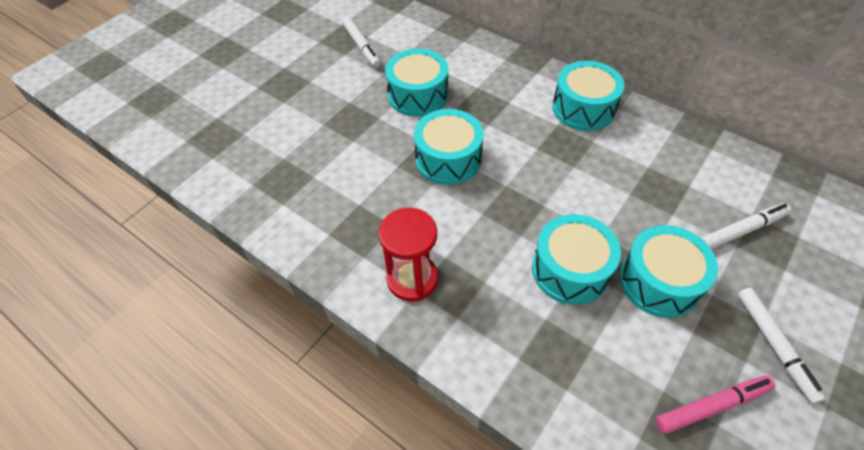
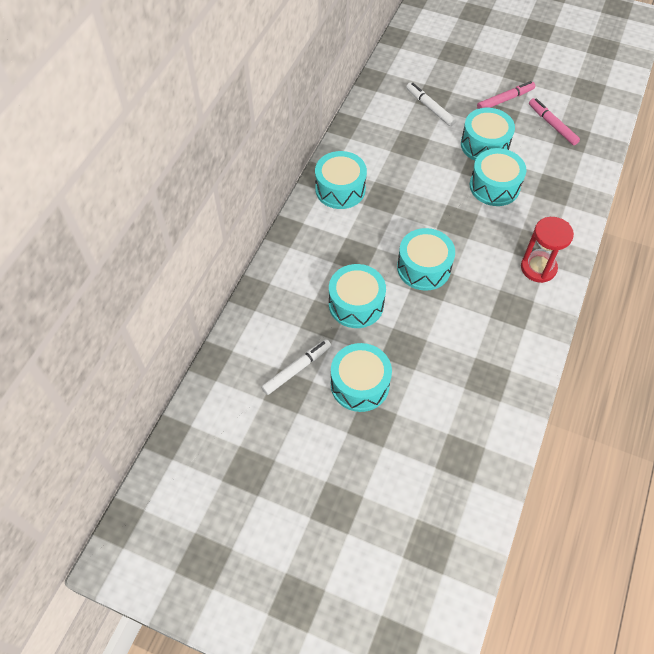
camera: 105 degrees left, 5 degrees up
white marker [738,288,826,404] -> pink marker [477,81,535,109]
none -> turquoise drum [331,343,392,412]

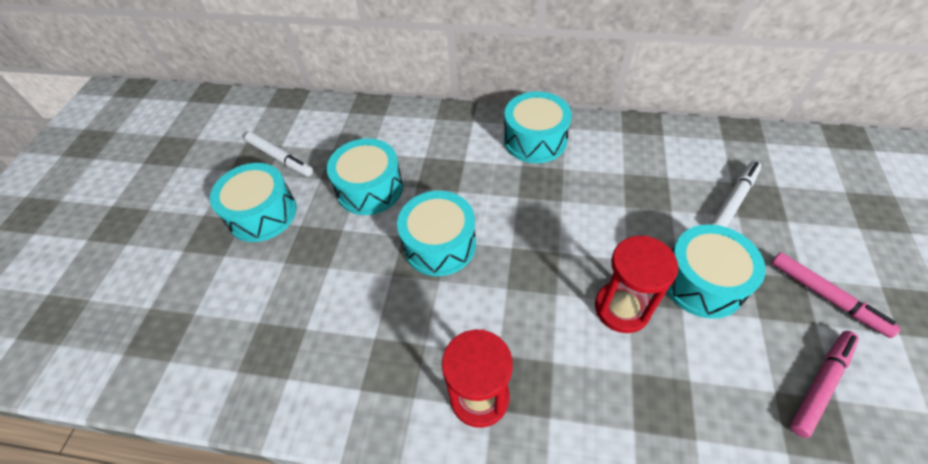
camera: 80 degrees right, 5 degrees down
turquoise drum [470,148,526,206] -> red hourglass [595,236,679,333]

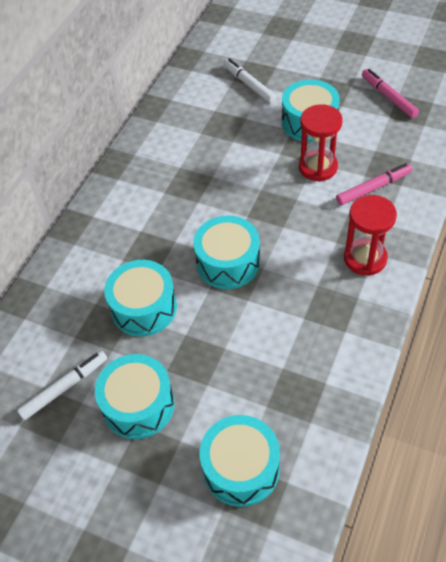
camera: 75 degrees left, 0 degrees up
turquoise drum [504,91,572,163] -> turquoise drum moved to [200,415,280,507]
pink marker [771,252,901,338] -> pink marker moved to [336,163,412,206]

